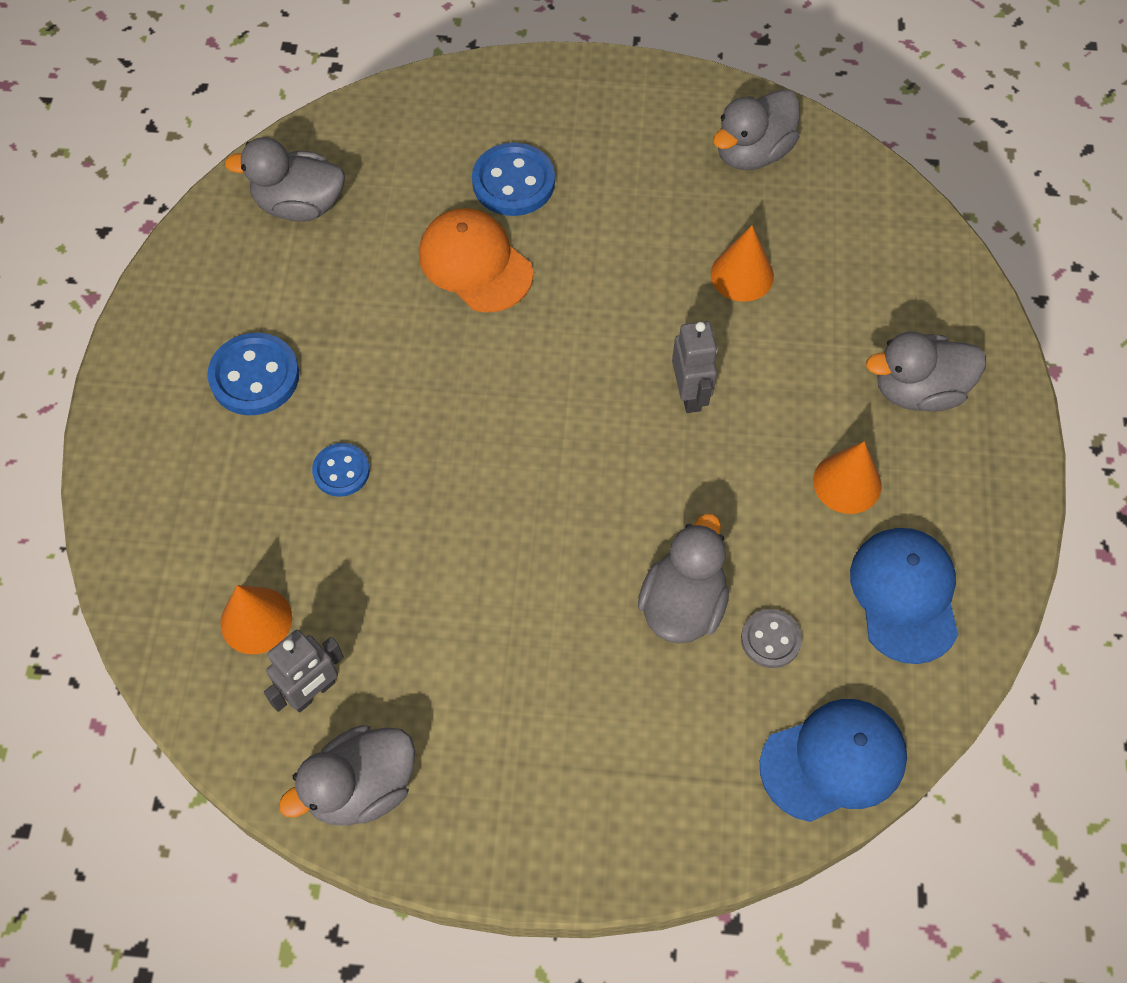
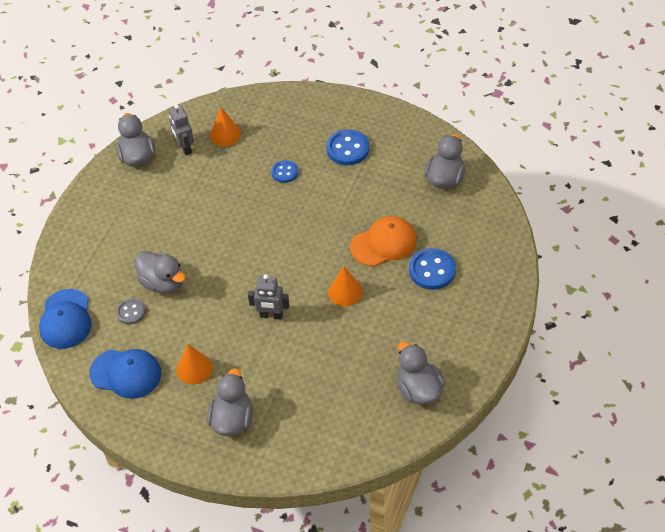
camera: 110 degrees right, 10 degrees down
orange cone [711,225,774,302] -> orange cone moved to [328,266,363,307]

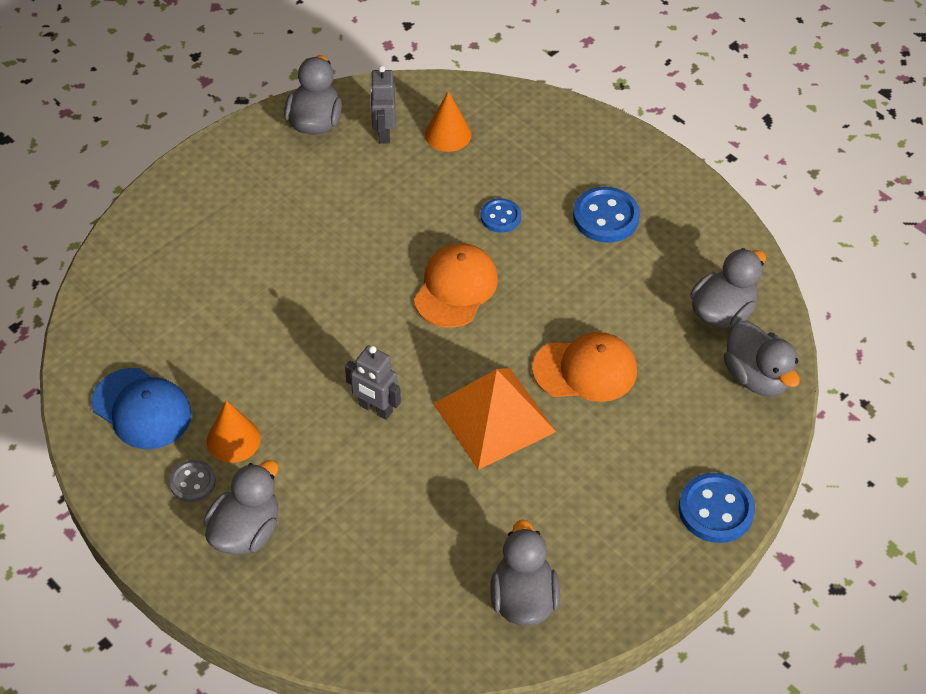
camera: 20 degrees right, 0 degrees up
blue cap [39,289,92,349] -> none
grey button [116,298,145,325] -> grey button moved to [169,460,216,502]
grey duck [135,251,186,294] -> grey duck moved to [724,321,800,397]
orange cone [328,266,363,307] -> orange pyramid [433,368,556,470]
blue button [409,248,456,290] -> blue button moved to [679,473,755,543]
none -> orange cap [414,243,498,328]

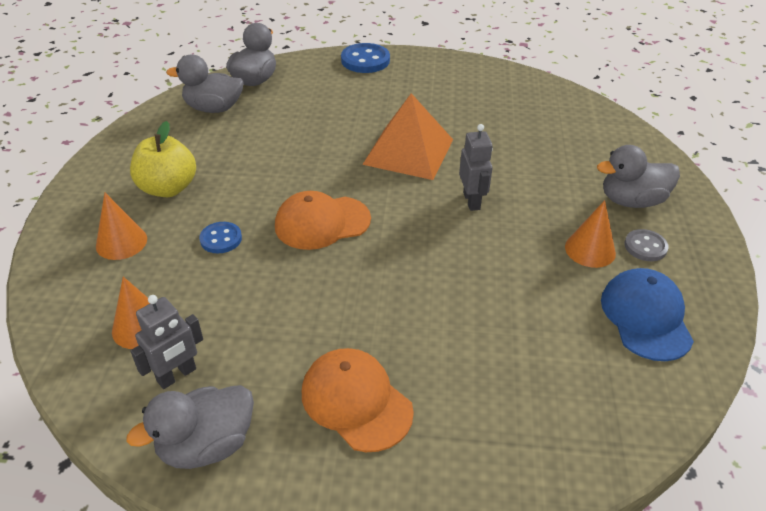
camera: 130 degrees left, 10 degrees down
grey duck [490,519,560,626] -> none
orange cap [532,332,637,402] -> orange cap moved to [302,348,414,452]
blue button [573,187,640,243] -> yellow apple [130,121,196,197]
none -> orange cone [96,193,147,260]

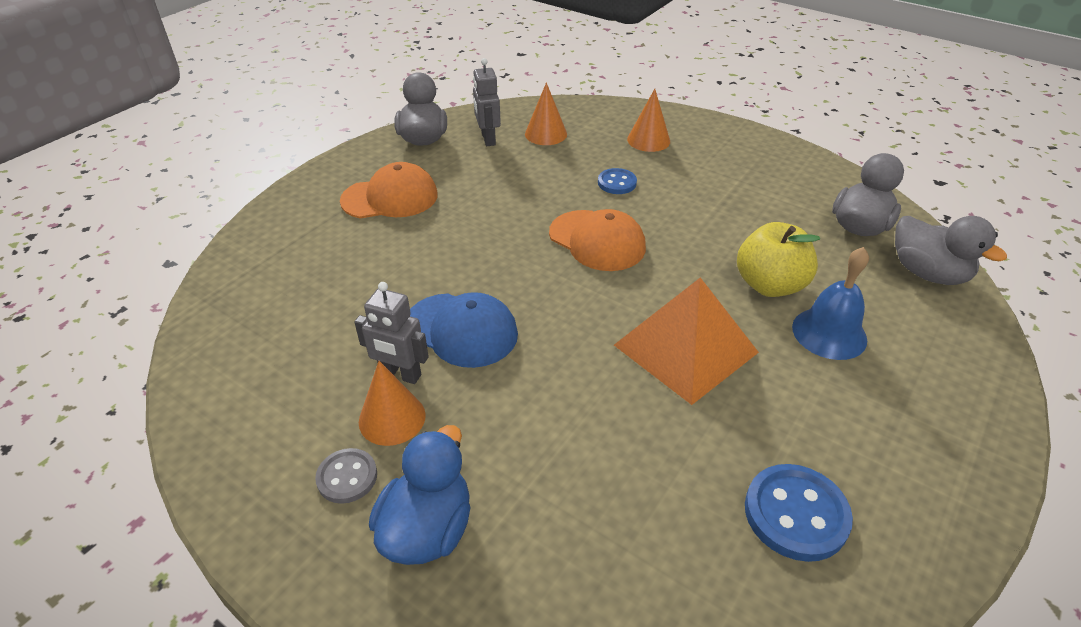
camera: 120 degrees right, 0 degrees up
yellow apple [130,121,196,197] -> yellow apple moved to [737,222,820,297]
orange cap [275,191,371,250] -> orange cap turned 120 degrees clockwise [549,209,646,271]
blue button [341,43,390,73] -> blue button moved to [745,464,853,562]
grey robot [459,124,493,211] -> grey robot moved to [354,282,429,384]
grey duck [597,145,680,208] -> blue duck [369,425,471,565]
blue cap [601,268,694,361] -> blue cap moved to [410,292,518,368]
none -> blue bell [792,247,869,360]

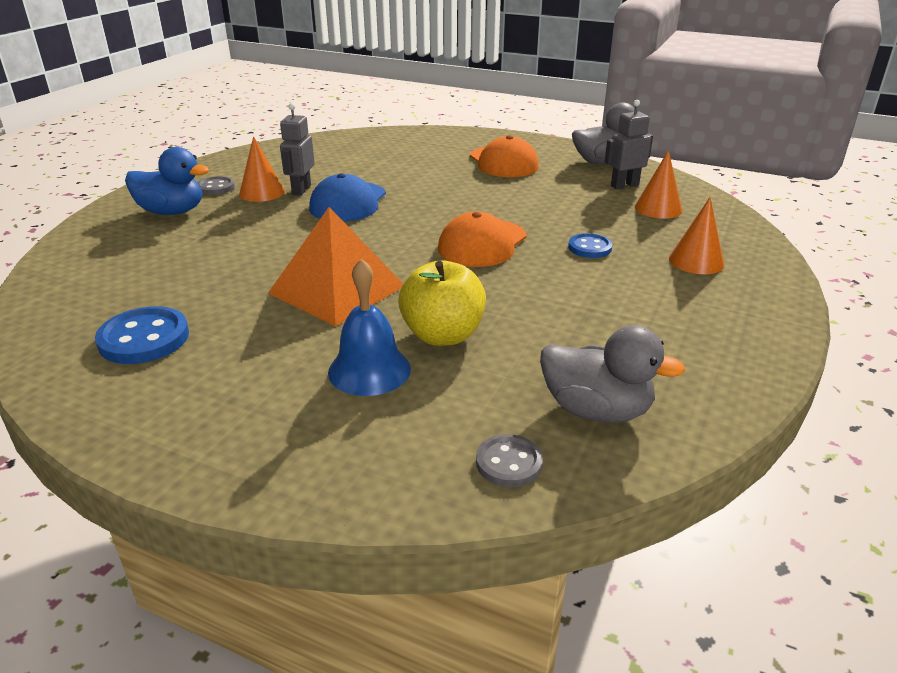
camera: 80 degrees right, 10 degrees down
grey duck [895,216,1007,285] -> grey button [476,434,543,487]

